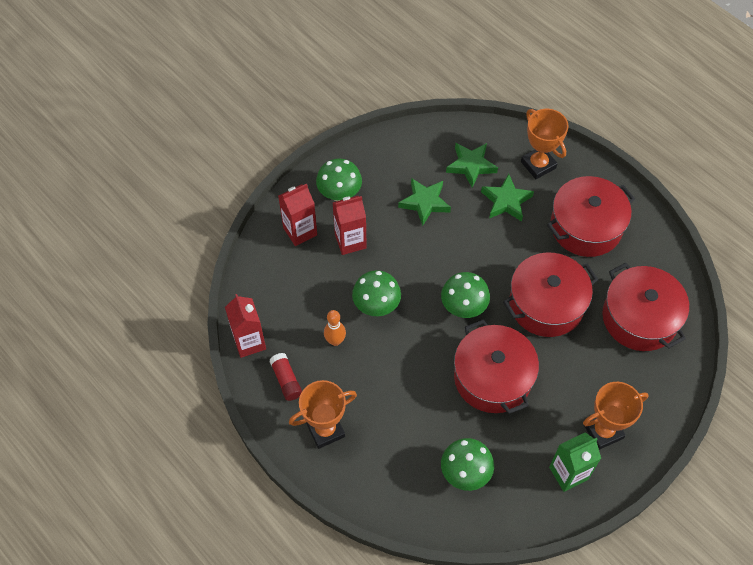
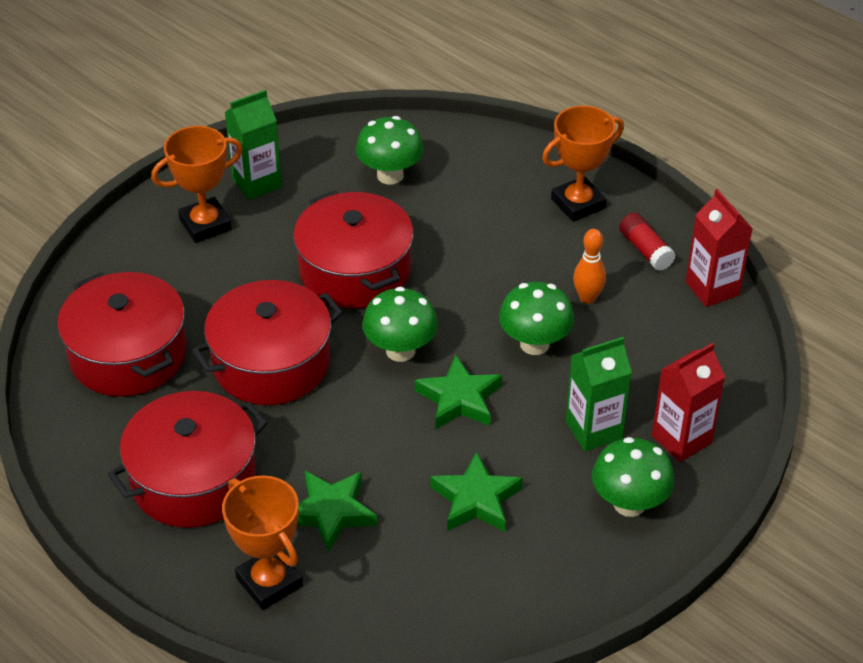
camera: 175 degrees right, 15 degrees down
red carton [332,196,367,255] -> green carton [566,337,632,451]
green star [446,143,498,188] -> green star moved to [415,355,502,429]

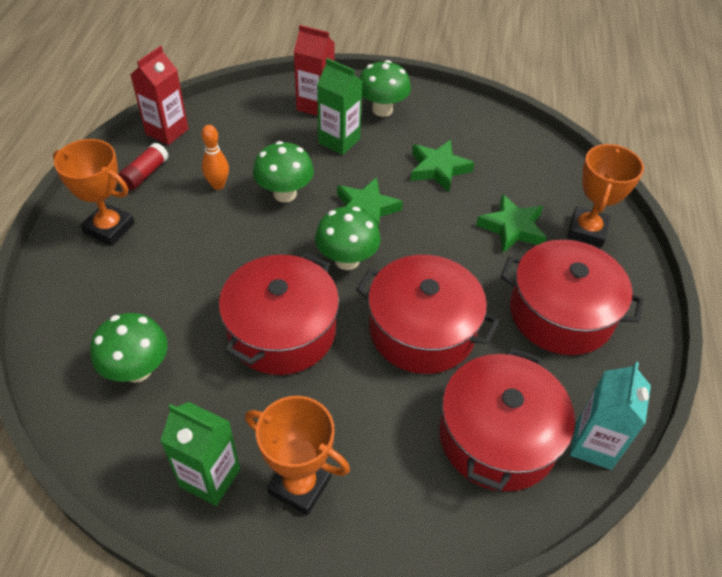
camera: 125 degrees left, 5 degrees up
none -> turquoise carton [570,362,651,470]

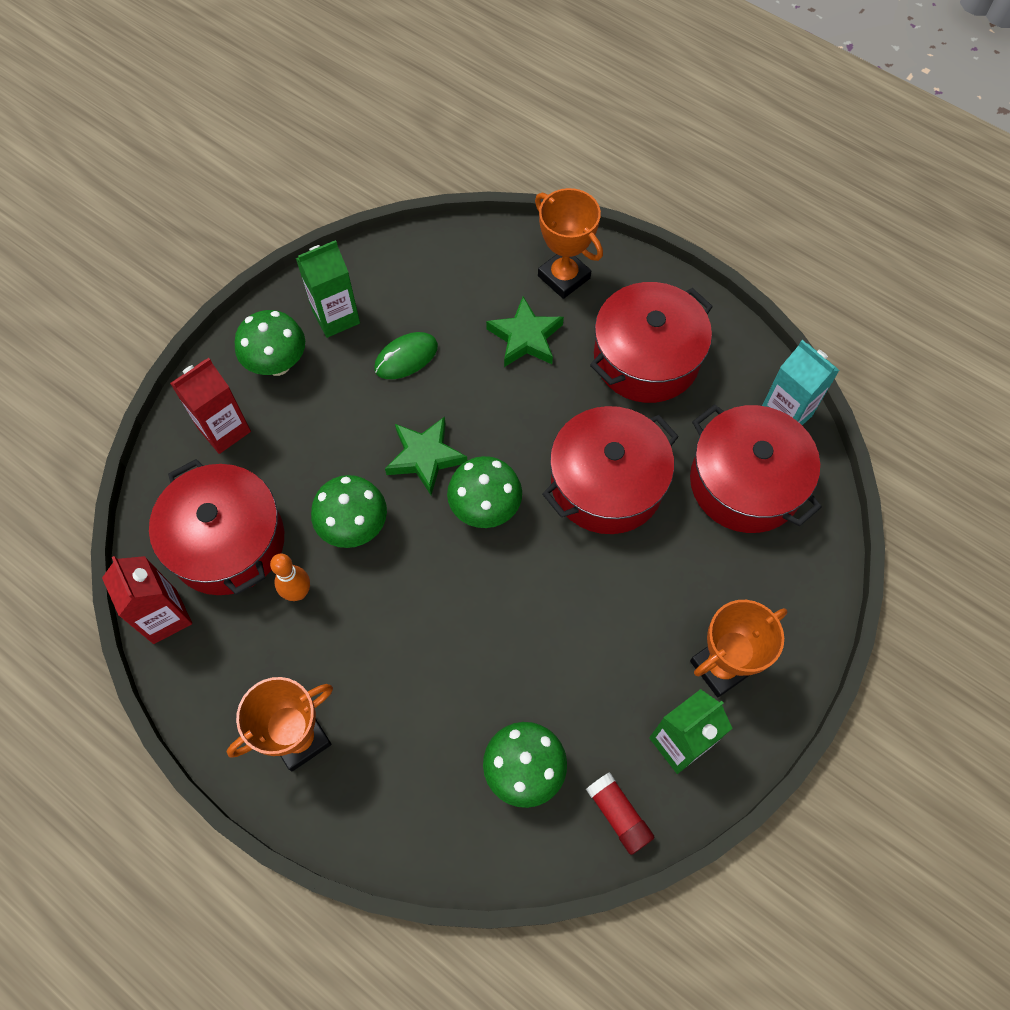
camera: 60 degrees left, 15 degrees up
red glue stick [118,142,169,190] -> red glue stick moved to [586,772,655,855]
red pot [219,253,339,375] -> red pot moved to [149,459,284,595]
green carton [317,58,362,155] -> green carton moved to [296,240,360,338]
green star [411,140,474,192] -> green mouse [374,332,438,379]

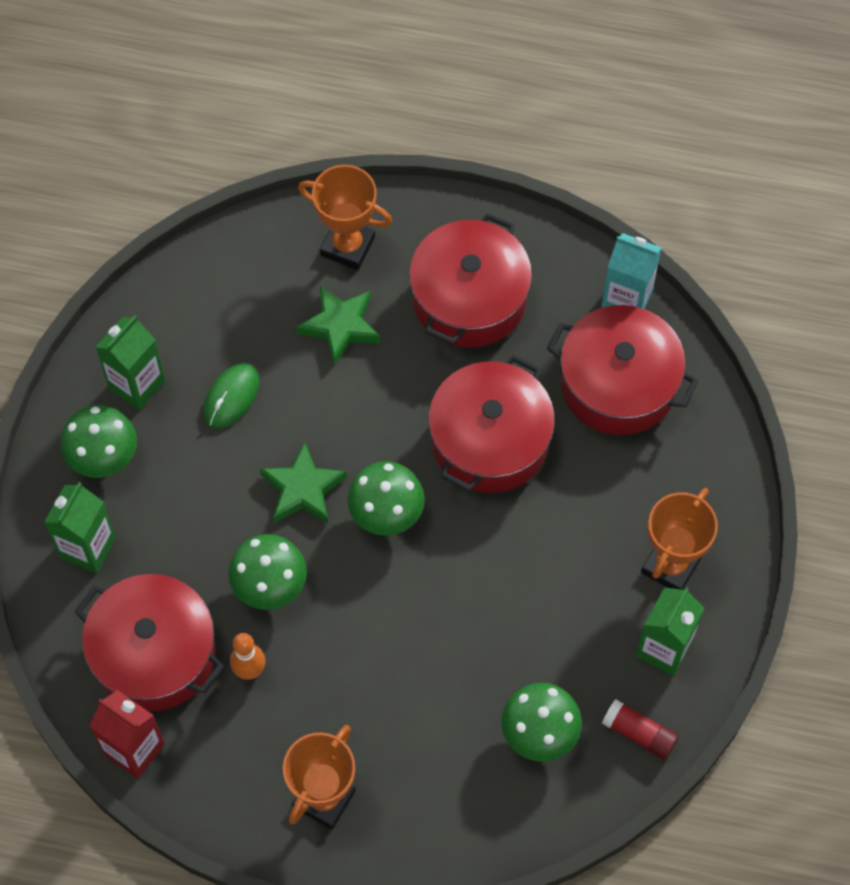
camera: 25 degrees left, 0 degrees up
red carton [170,358,251,454] -> green carton [44,482,116,573]

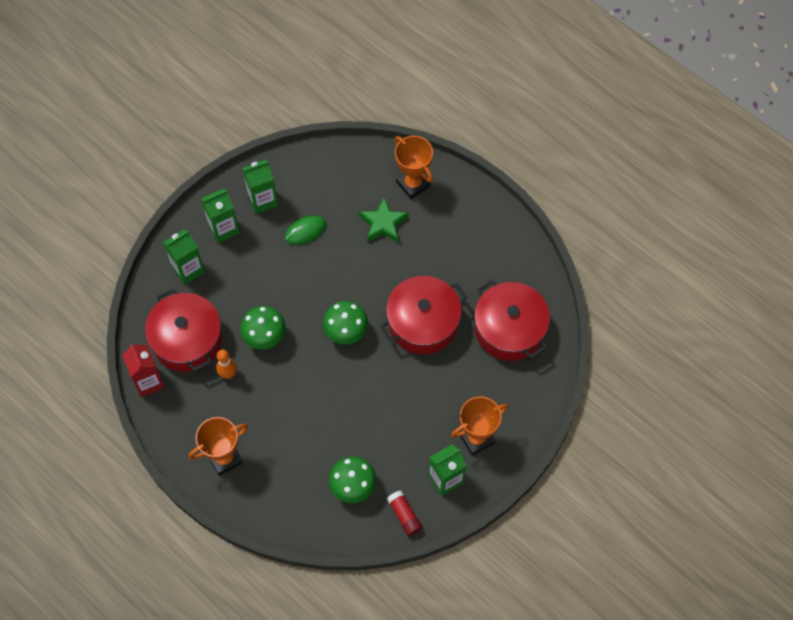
camera: 30 degrees right, 0 degrees up
green mushroom [61,405,137,478] -> green carton [201,189,239,243]
green star [260,442,347,524] -> none
red pot [409,213,532,348] -> none
turquoise carton [601,233,662,309] -> none

